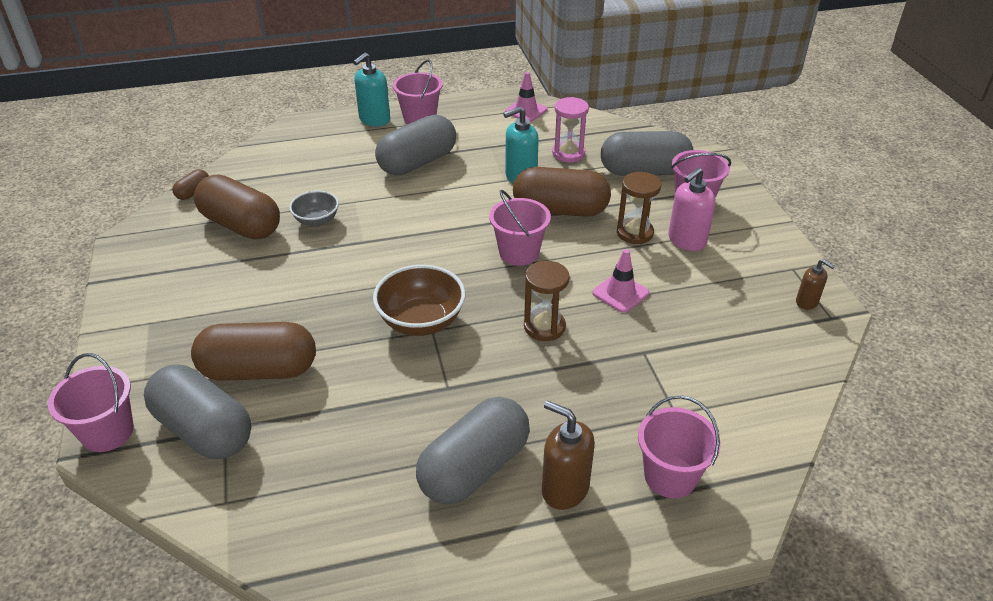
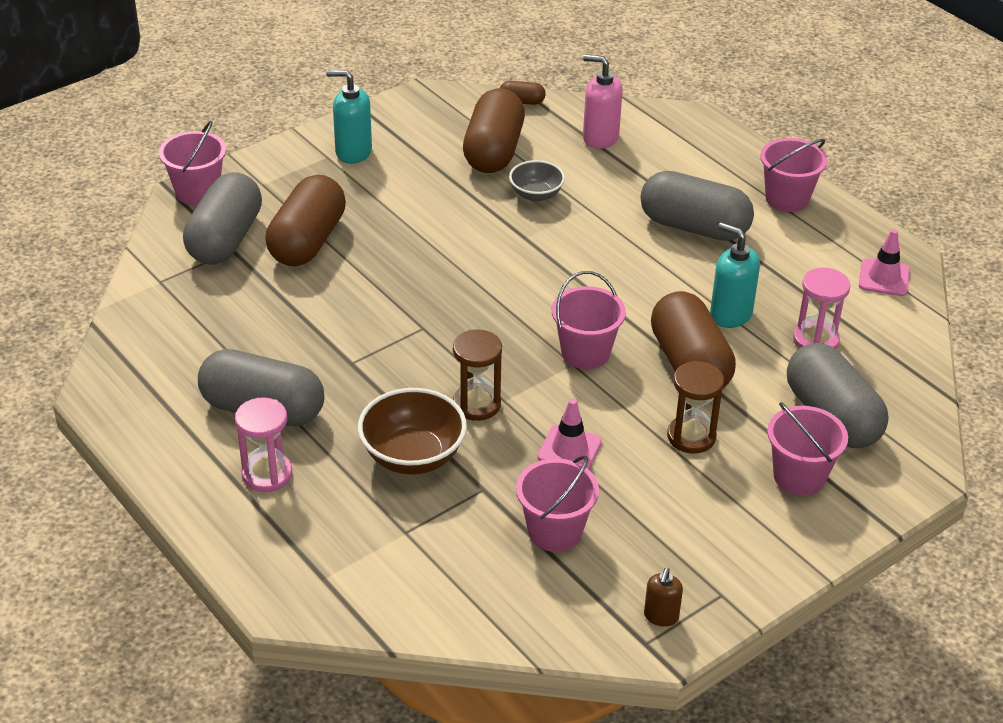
camera: 65 degrees right, 0 degrees up
brown capsule [191,322,316,381] -> brown capsule turned 45 degrees clockwise [266,175,346,266]
turquoise soap dispenser [353,52,390,126] -> turquoise soap dispenser moved to [326,70,372,164]
brown bowl [373,265,465,336] -> brown bowl moved to [358,388,467,474]
brown soap dispenser [542,400,595,510] -> pink hourglass [235,397,292,492]
pink bucket [638,395,721,498] -> pink bucket moved to [516,455,599,552]
pink soap dispenser [668,167,716,251] -> pink soap dispenser moved to [583,54,623,149]

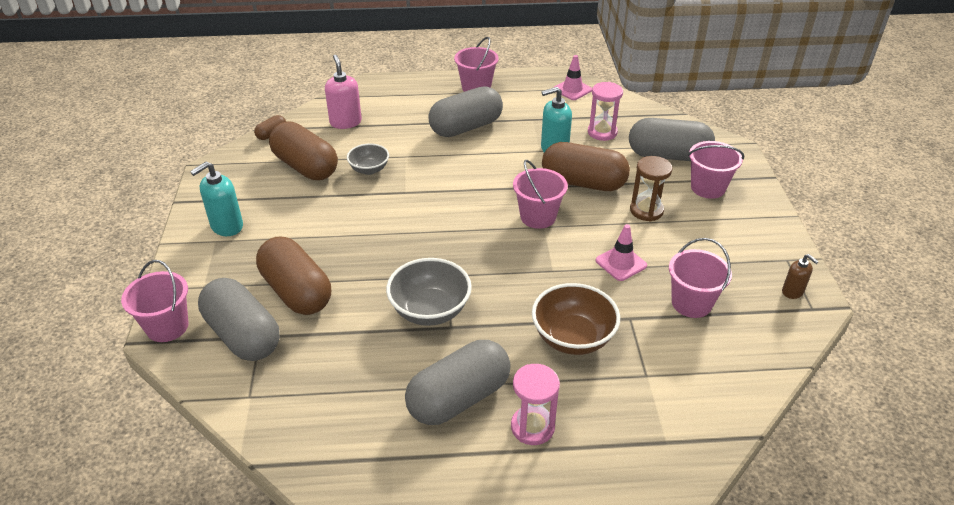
camera: 55 degrees left, 0 degrees up
brown hourglass [453,329,502,421] -> none
pink soap dispenser [583,54,623,149] -> pink soap dispenser turned 105 degrees clockwise [325,55,362,129]
none -> grey bowl [386,258,472,326]

